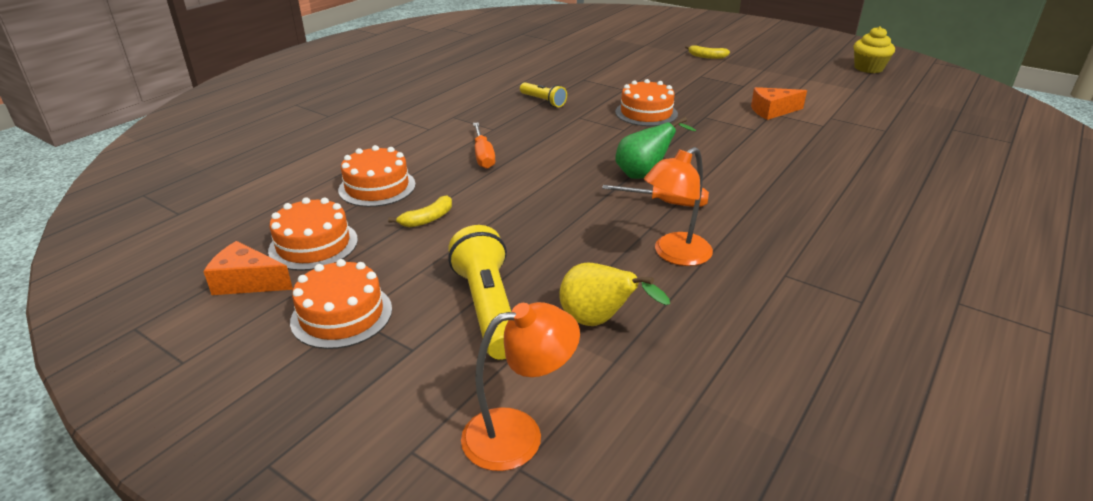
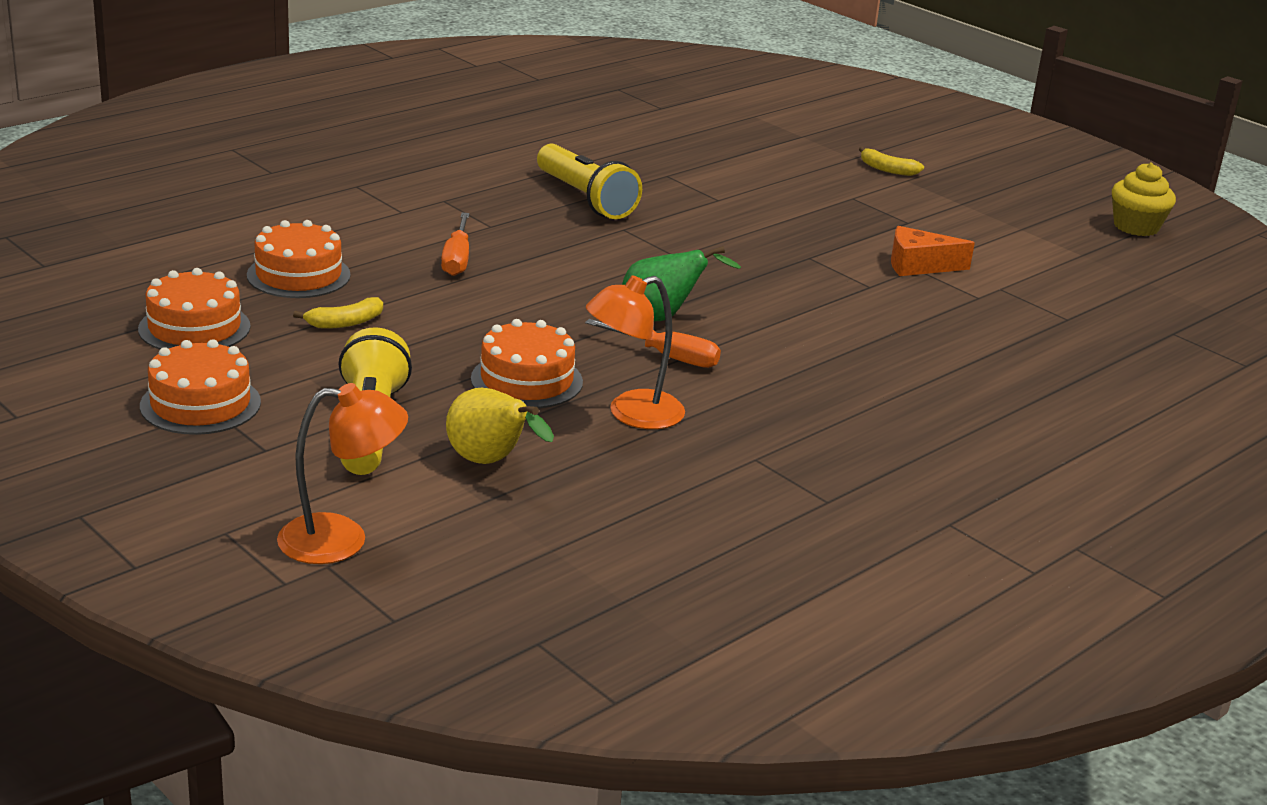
camera: 10 degrees right, 5 degrees down
orange cheese [203,241,293,295] -> none
yellow flashlight [520,82,567,107] -> yellow flashlight [537,144,642,219], size x1.73
orange cake [615,79,678,126] -> orange cake moved to [471,319,583,408]

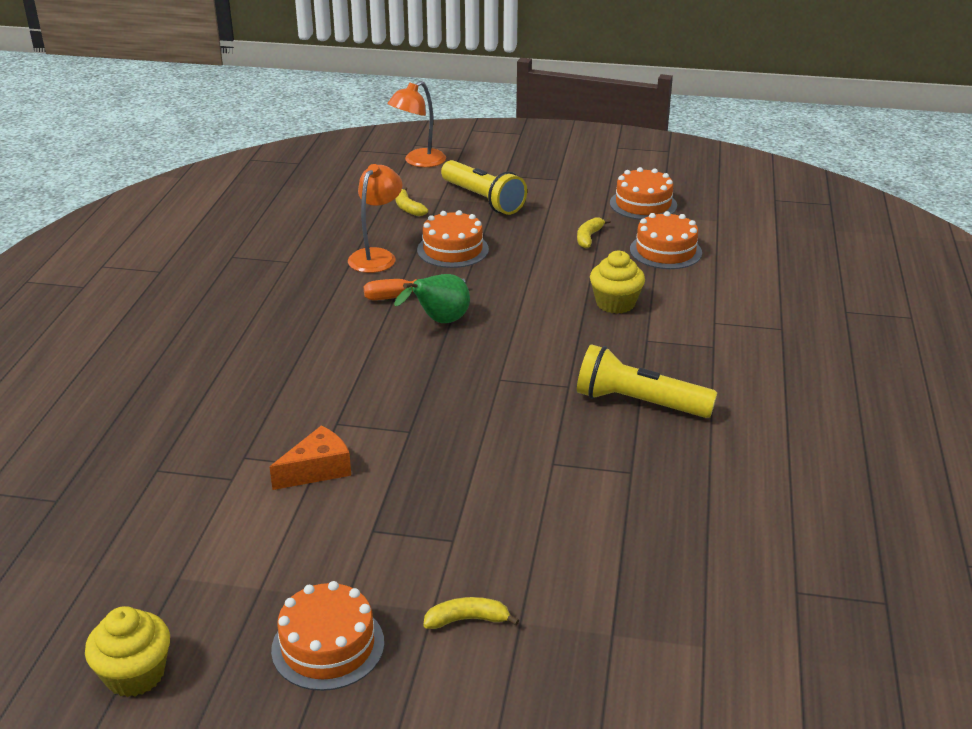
camera: 145 degrees right, 5 degrees up
orange cake [140,339,261,435] -> orange cake moved to [271,581,384,691]
orange screwdriver [441,213,470,276] -> yellow cupcake [590,251,645,314]
yellow pear [446,388,554,464] -> yellow banana [395,187,428,216]

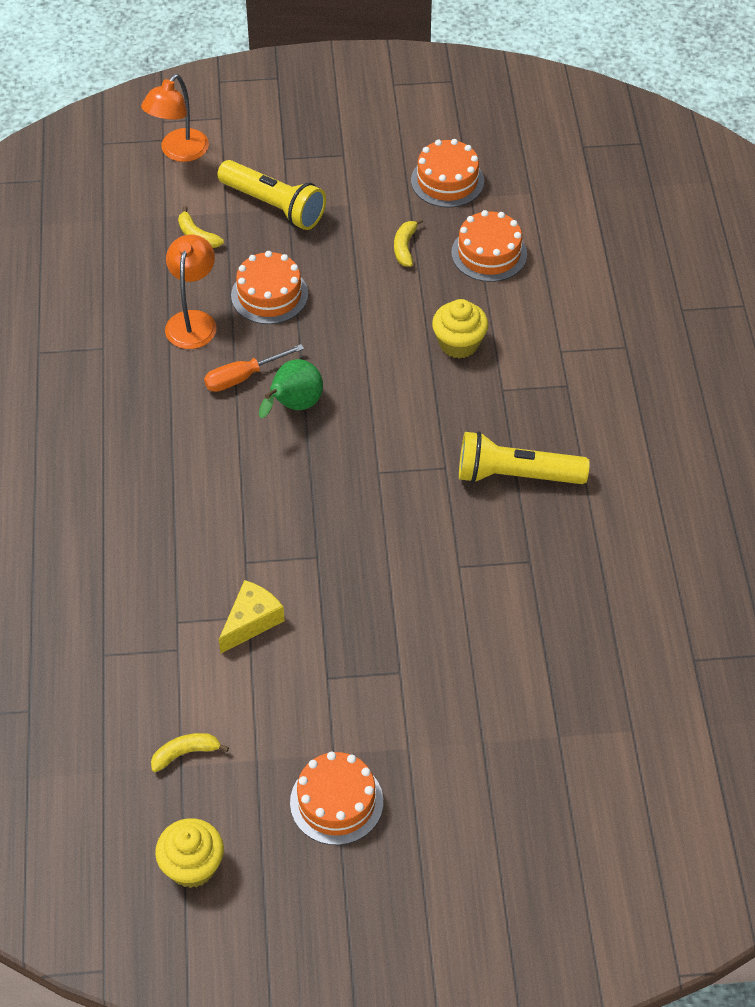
camera: 15 degrees left, 20 degrees up
orange cheese [270,426,351,490] -> yellow cheese [219,580,285,653]
yellow banana [423,597,519,629] -> yellow banana moved to [151,733,229,772]

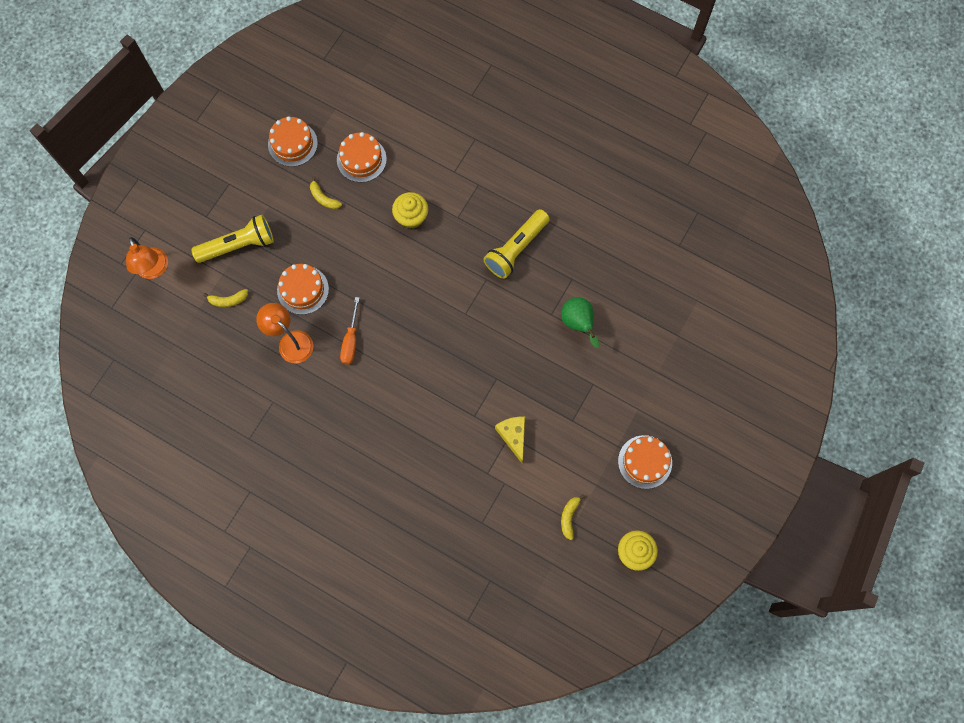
camera: 55 degrees left, 20 degrees up
green pear [259,359,323,418] -> green pear moved to [561,298,599,348]

